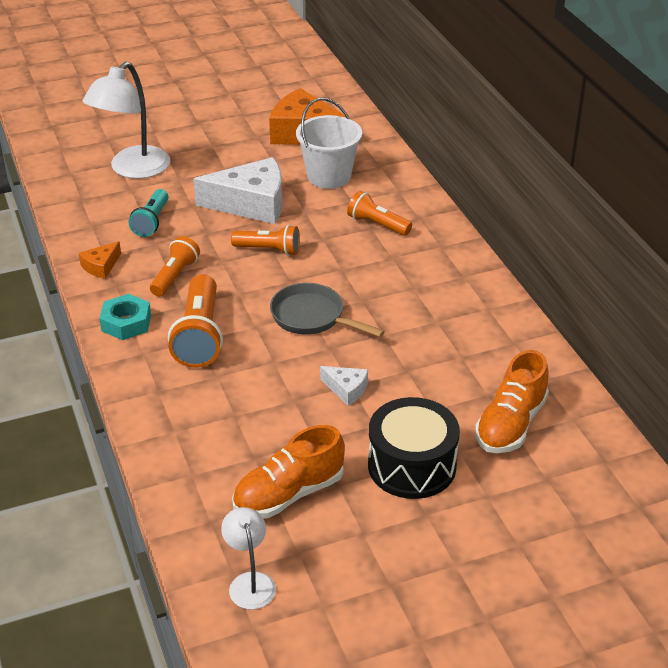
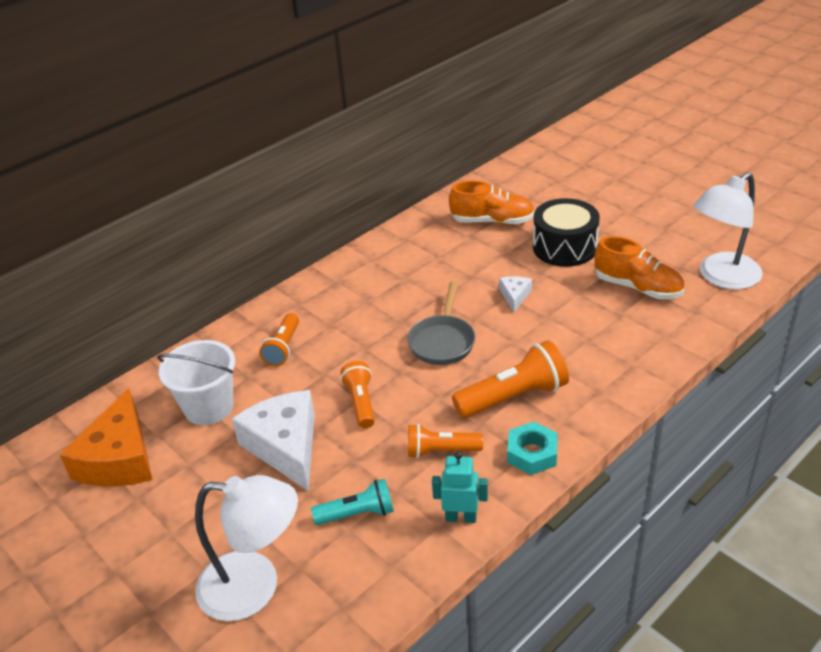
camera: 110 degrees left, 0 degrees up
orange cheese [79,241,121,279] -> turquoise robot [432,451,488,523]
white lamp [221,507,276,610] -> white lamp [694,172,763,290], size x1.87

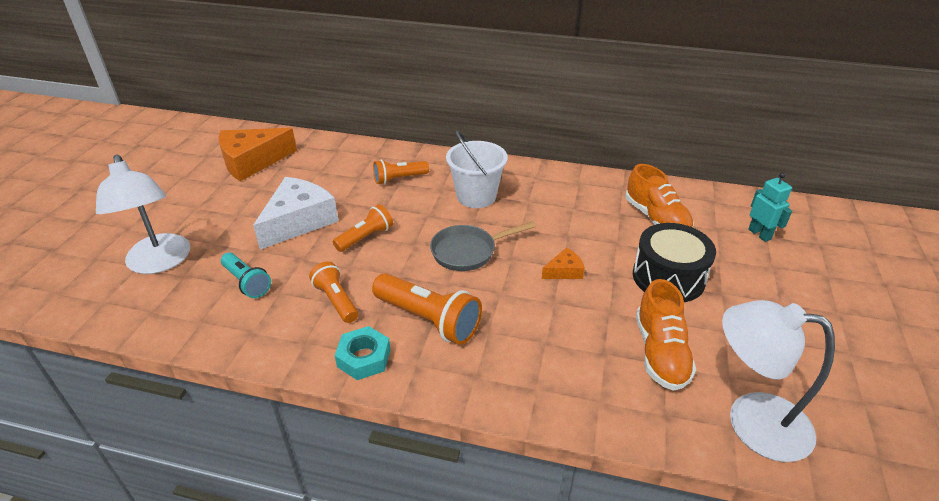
camera: 55 degrees right, 0 degrees up
white bucket [157,340,235,425] -> white bucket moved to [446,131,508,208]
turquoise robot [432,451,488,523] -> turquoise robot moved to [748,172,792,242]
white cheese [499,276,532,312] -> orange cheese [542,247,585,279]

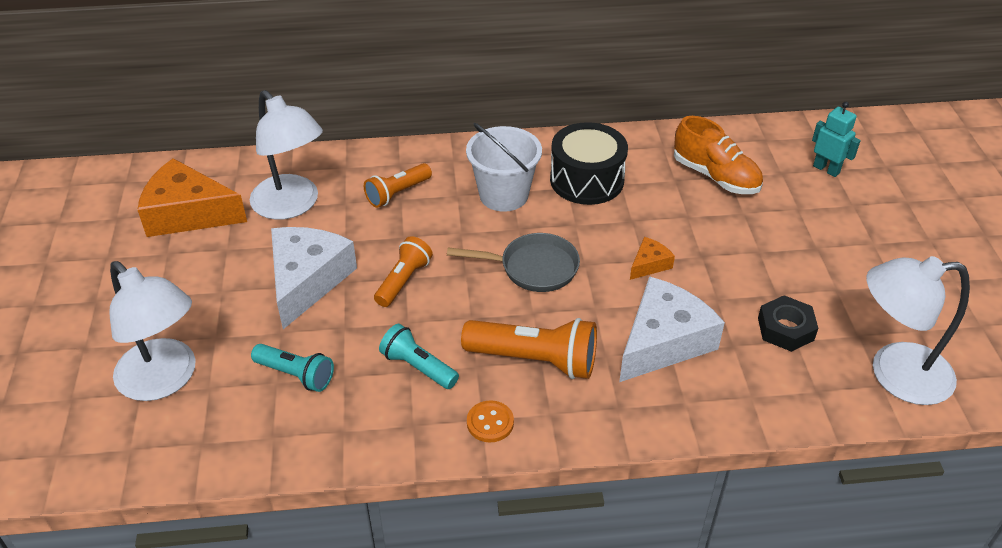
camera: 20 degrees left, 5 degrees up
orange cheese [219,128,297,181] -> orange cheese turned 60 degrees clockwise [137,158,247,237]
orange flashlight [309,261,358,323] -> turquoise flashlight [379,324,459,389]
turquoise nut [335,326,391,380] -> orange button [467,400,514,442]
grey pan [430,221,536,271] -> grey pan turned 135 degrees counterclockwise [447,233,580,292]
black drum [633,223,716,302] -> black drum moved to [550,122,628,205]
orange shoe [636,279,696,391] -> black nut [758,295,818,352]
none -> white lamp [250,90,323,220]
none -> white cheese [619,276,725,382]

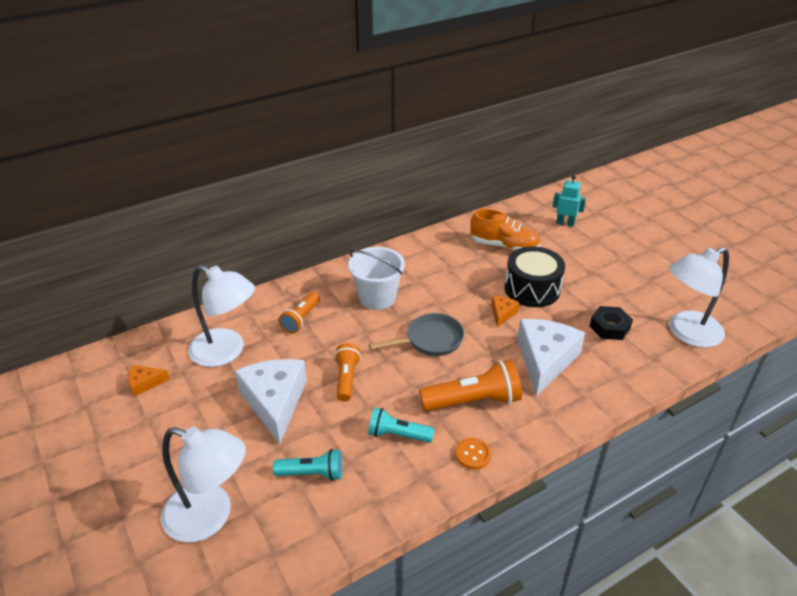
camera: 25 degrees left, 5 degrees down
orange cheese [137,158,247,237] -> orange cheese [128,365,170,397], size x0.46
black drum [550,122,628,205] -> black drum moved to [505,246,565,307]

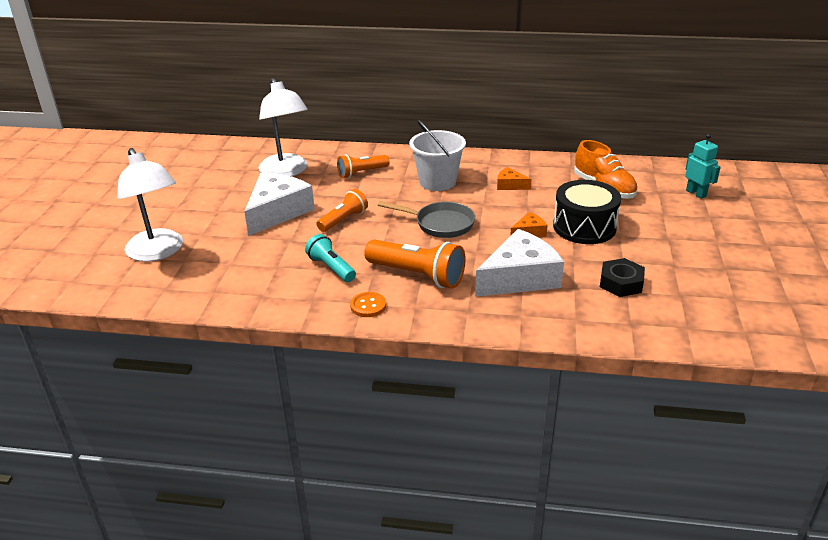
camera: 40 degrees right, 5 degrees down
orange cheese [128,365,170,397] -> orange cheese moved to [497,167,532,190]
turquoise flashlight [273,449,343,481] -> none
white lamp [669,247,729,348] -> none

